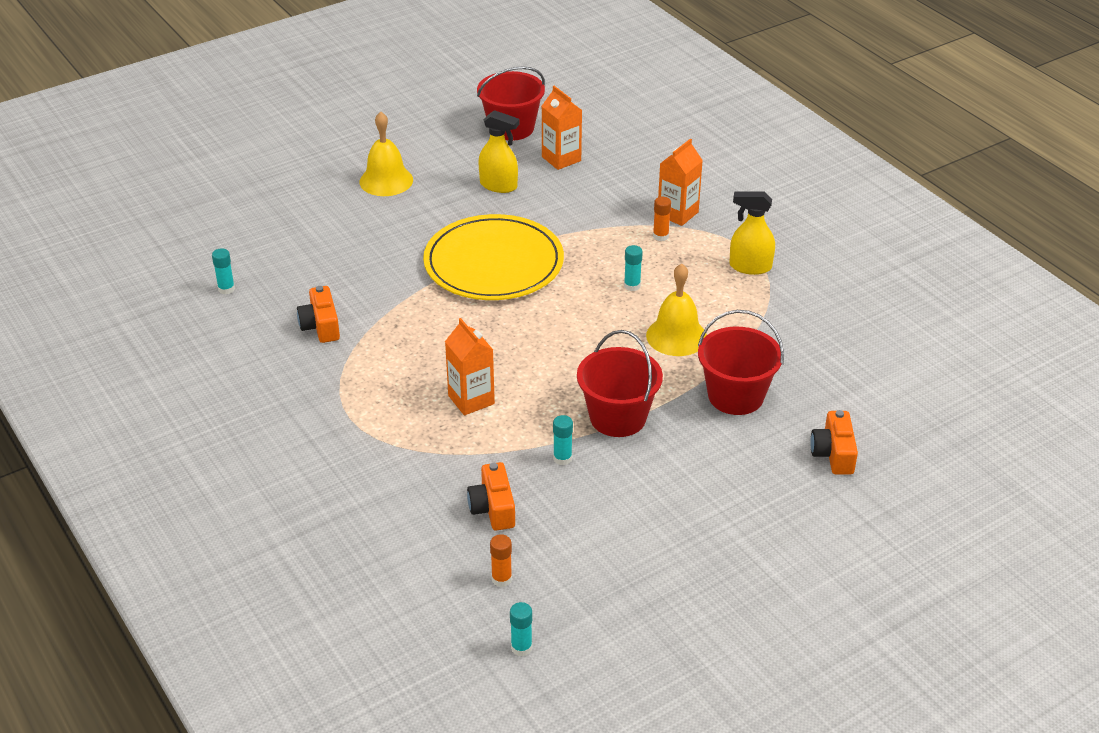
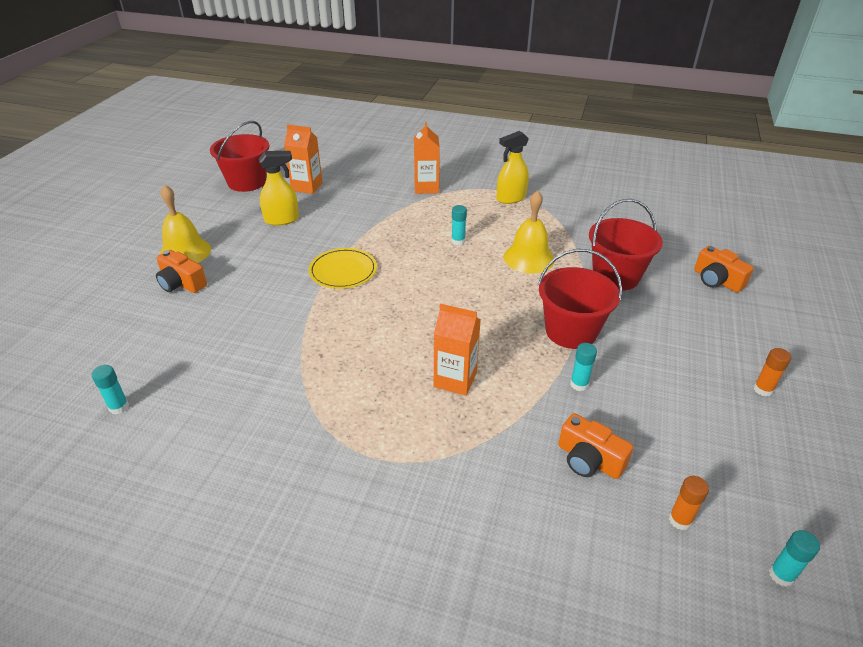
camera: 40 degrees left, 0 degrees up
orange camera [297,286,340,343] -> orange camera moved to [156,250,207,293]
yellow plate [423,214,564,300] -> yellow plate [309,248,377,289], size x0.53
orange glue stick [653,197,671,241] -> orange glue stick moved to [754,348,791,397]

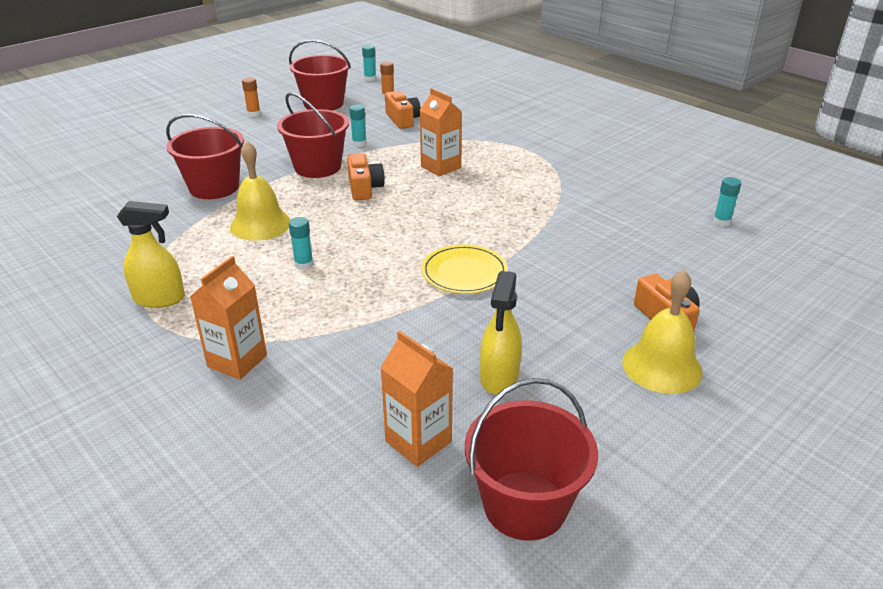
camera: 150 degrees left, 5 degrees down
yellow spray bottle [259,151,299,226] -> yellow spray bottle turned 90 degrees counterclockwise [480,271,522,395]
orange camera [694,246,754,292] -> orange camera moved to [347,153,385,200]
none -> red bucket [289,40,351,111]

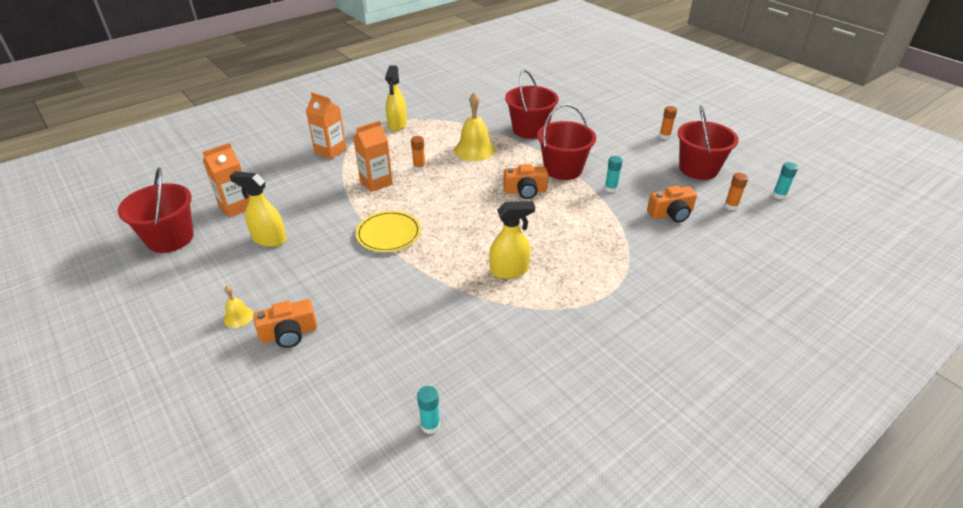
camera: 95 degrees right, 5 degrees up
turquoise glue stick [289,217,313,270] -> orange glue stick [411,136,426,171]
orange carton [419,88,462,176] -> orange carton moved to [353,121,393,192]
yellow bell [622,270,703,394] -> yellow bell [223,286,254,328], size x0.50
none -> yellow spray bottle [489,201,535,279]

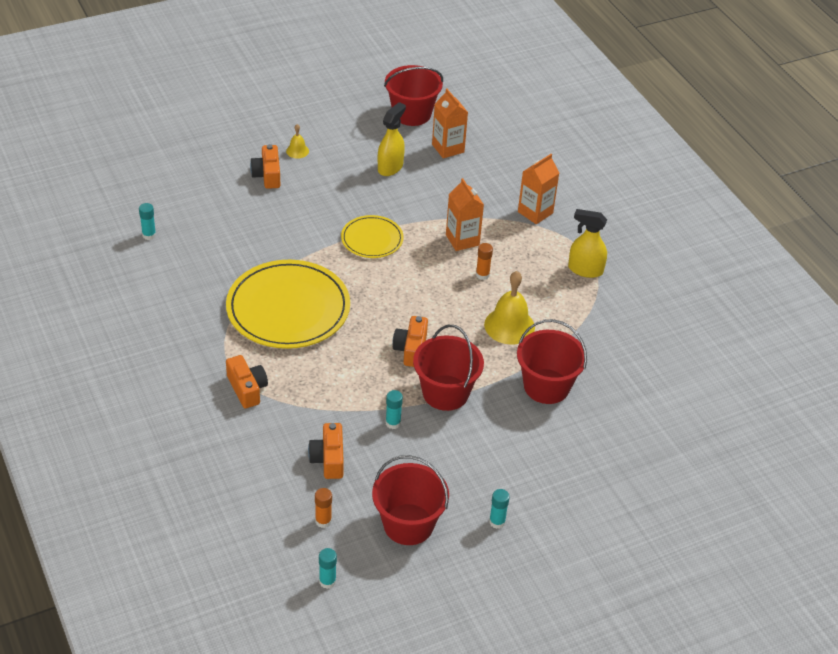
camera: 100 degrees right, 5 degrees up
yellow spray bottle [489,201,535,279] -> yellow plate [226,260,350,349]
orange glue stick [659,106,677,139] -> turquoise glue stick [489,489,510,529]
none -> orange camera [226,355,268,409]

